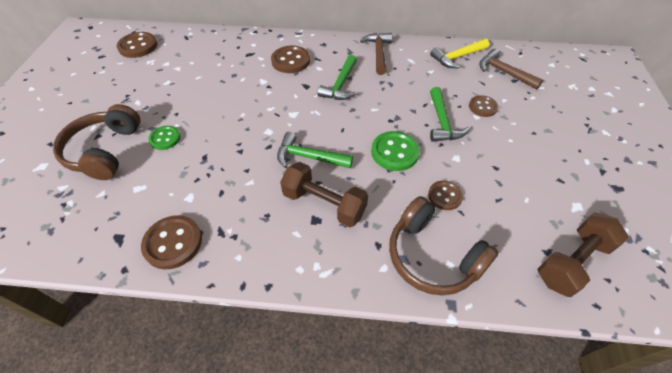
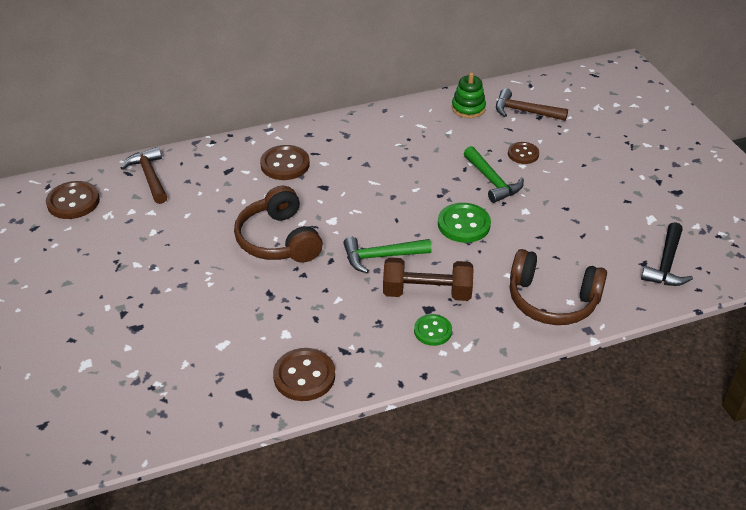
camera: 25 degrees left, 10 degrees down
brown headphones [53,104,140,180] -> brown headphones moved to [234,186,323,263]
green button [149,126,181,150] -> green button moved to [414,314,452,346]
green hammer [318,55,357,100] -> none
brown hammer [360,33,393,75] -> brown hammer moved to [121,147,167,204]
brown button [428,181,463,210] -> none
yellow hammer [430,39,489,68] -> green stacking toy [452,72,486,118]
brown dumbbell [537,212,629,297] -> black hammer [641,222,693,286]

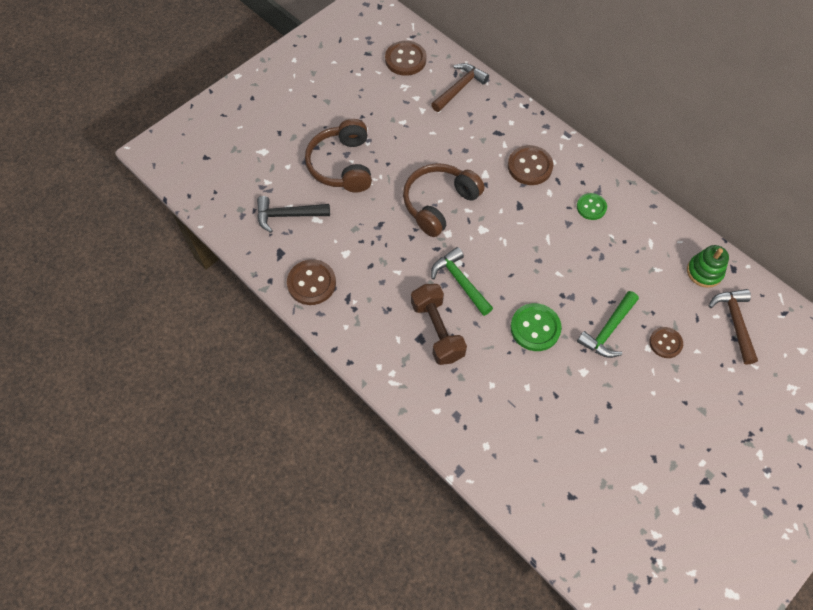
camera: 65 degrees right, 20 degrees up
green button [414,314,452,346] -> green button moved to [577,193,607,220]
brown headphones [510,249,607,325] -> brown headphones moved to [305,119,372,192]
black hammer [641,222,693,286] -> black hammer moved to [257,196,330,233]

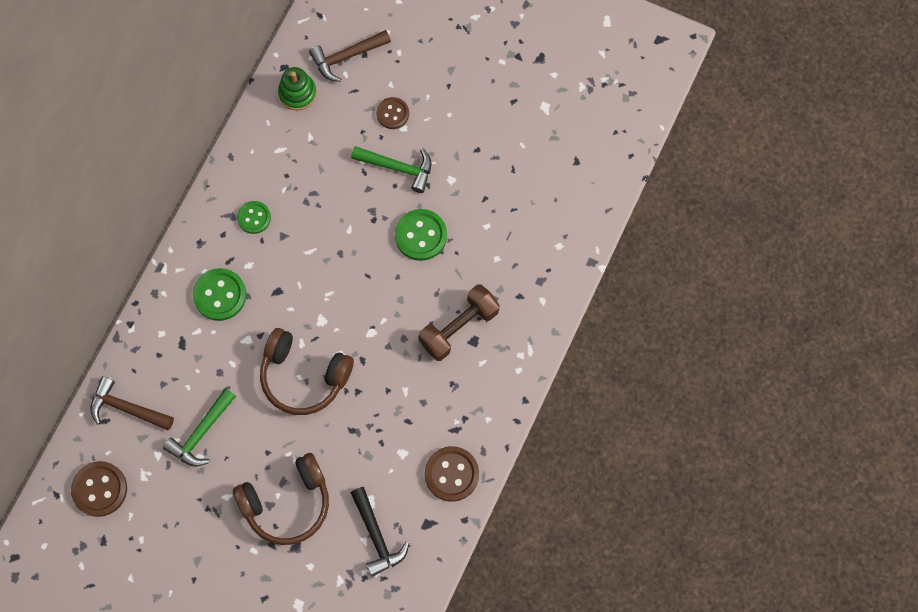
camera: 110 degrees left, 10 degrees up
green hammer [431,247,493,316] -> green hammer moved to [163,388,236,467]
brown button [508,145,553,185] -> green button [193,268,246,321]

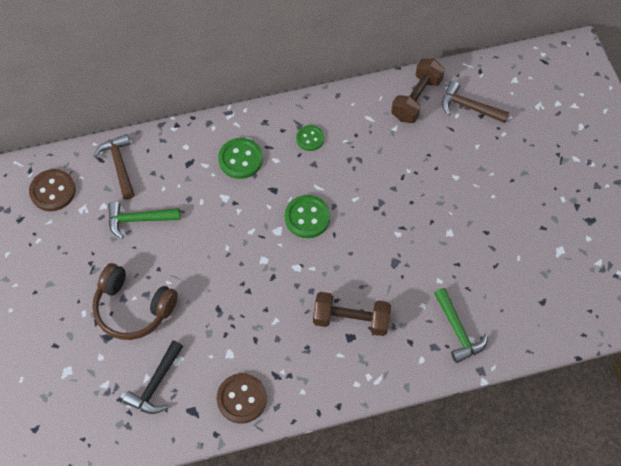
camera: 50 degrees right, 10 degrees down
brown headphones [260,328,354,415] -> none
green stacking toy [278,67,317,110] -> brown dumbbell [391,58,445,123]
green hammer [351,146,431,193] -> green hammer moved to [434,288,488,363]
brown button [376,97,409,129] -> none
green button [395,209,447,261] -> green button moved to [285,195,330,238]

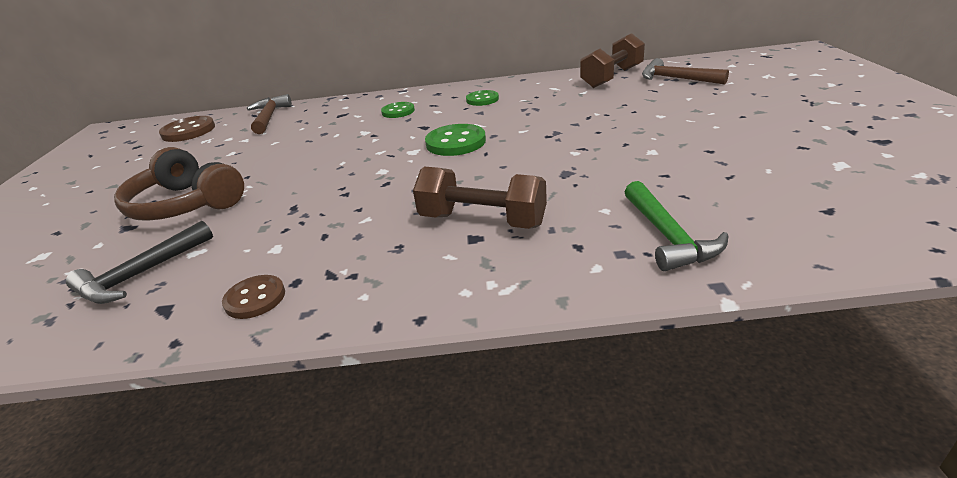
camera: 15 degrees right, 30 degrees down
green hammer [108,202,181,239] -> none
brown button [217,373,267,424] -> brown button [222,275,285,319], size x0.64
green button [218,138,263,179] -> green button [381,102,415,118], size x0.64

